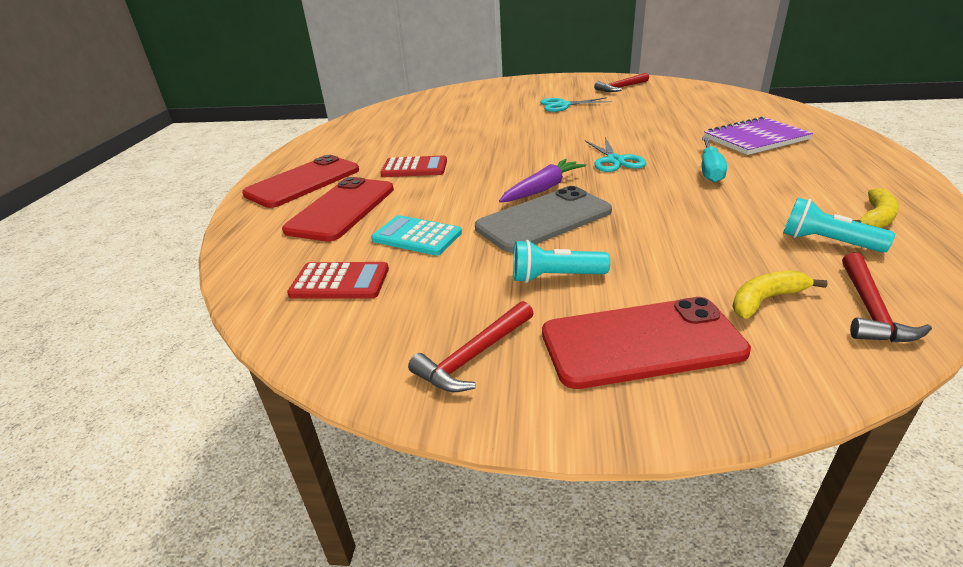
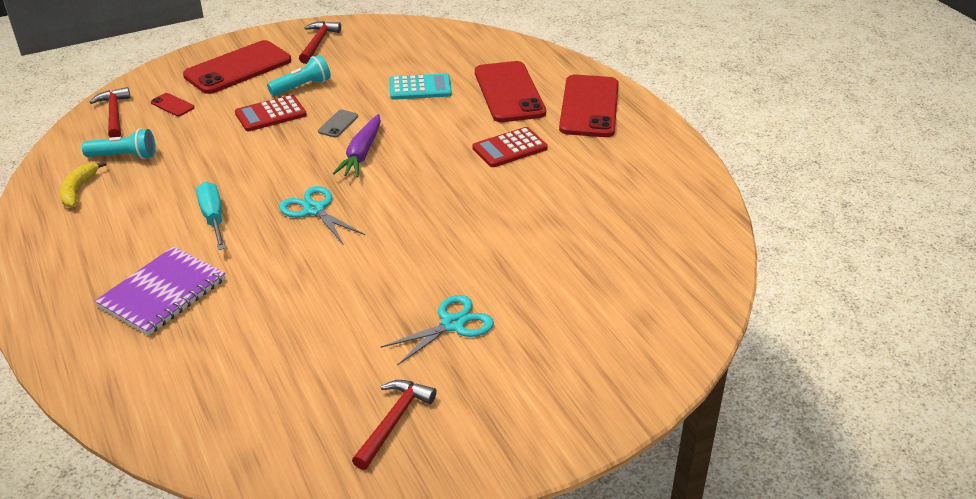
camera: 145 degrees right, 5 degrees up
red calculator [287,262,389,299] -> red calculator moved to [235,95,307,131]
grey phone [475,186,612,252] -> grey phone [318,110,358,137], size x0.42
yellow banana [732,270,828,319] -> red phone [151,93,195,116]

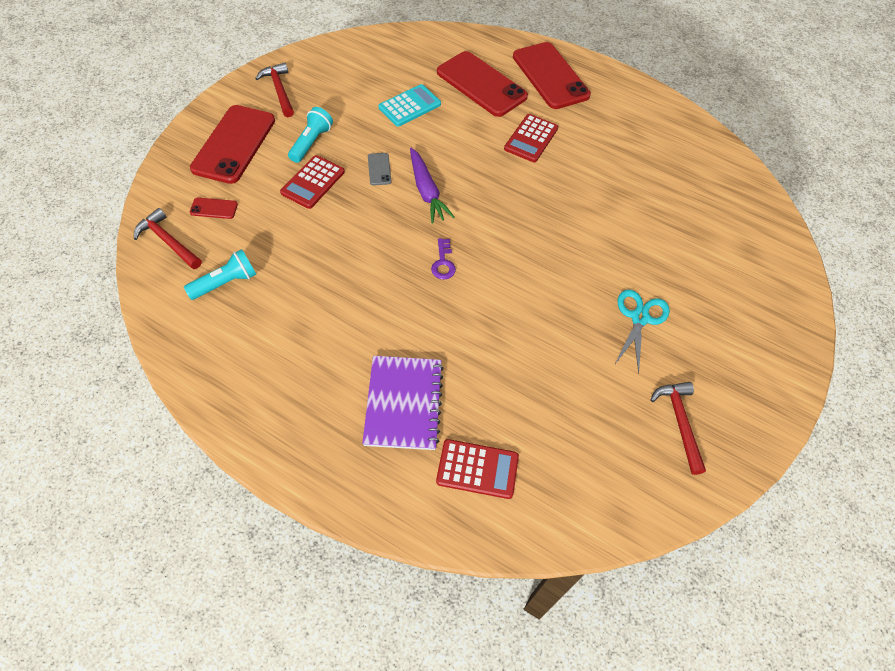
camera: 35 degrees left, 20 degrees up
yellow banana [59,161,107,208] -> none
turquoise screwdriver [196,182,226,250] -> none
turquoise scissors [279,186,365,245] -> purple key [431,238,456,280]
none -> red calculator [436,439,519,499]

